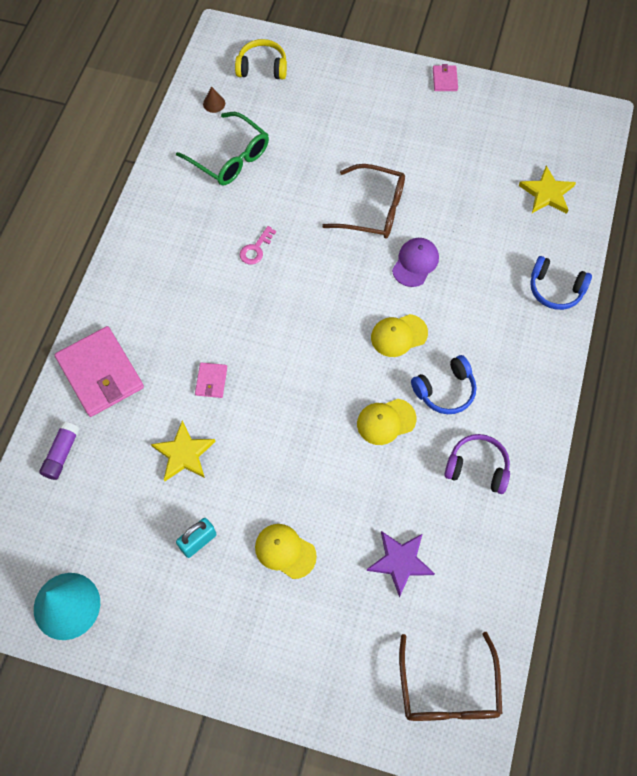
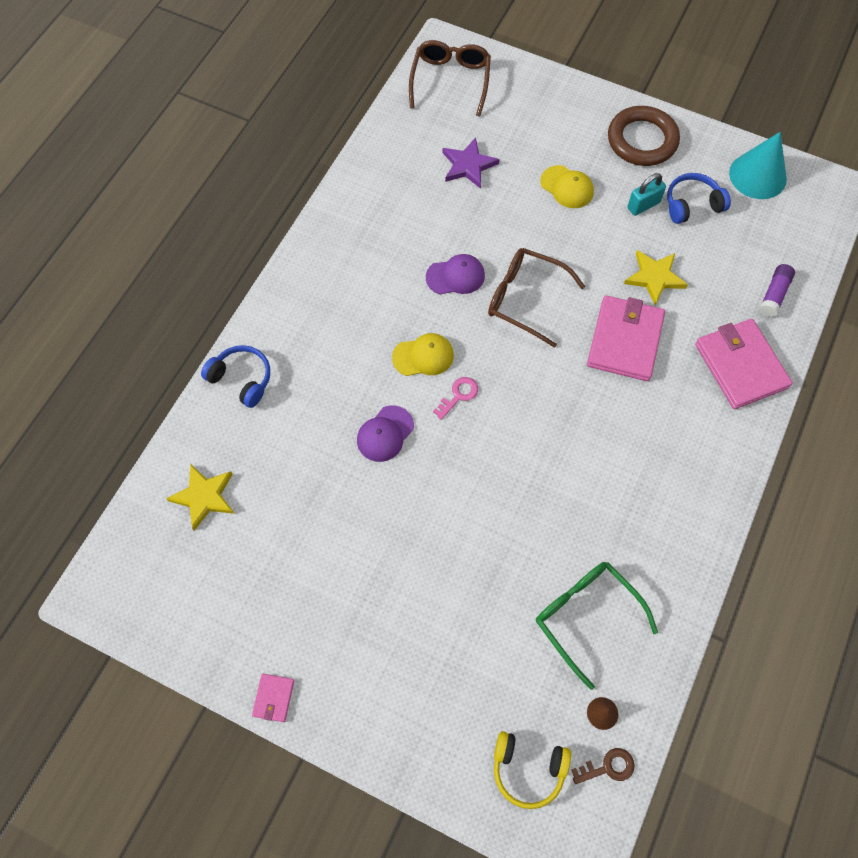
camera: 170 degrees left, 0 degrees up
pink wallet [195,362,227,398] -> pink wallet [587,295,665,381], size x2.21
pink key [240,226,276,265] -> pink key moved to [433,377,478,420]
brown glasses [322,164,405,239] -> brown glasses moved to [488,248,585,348]
yellow cap [357,399,417,445] -> purple cap [426,254,485,294]
blue headphones [411,355,477,414] -> blue headphones moved to [667,173,731,224]
purple headphones [444,434,510,494] -> none
none -> brown key [571,748,635,784]
none -> brown ring [608,106,680,166]

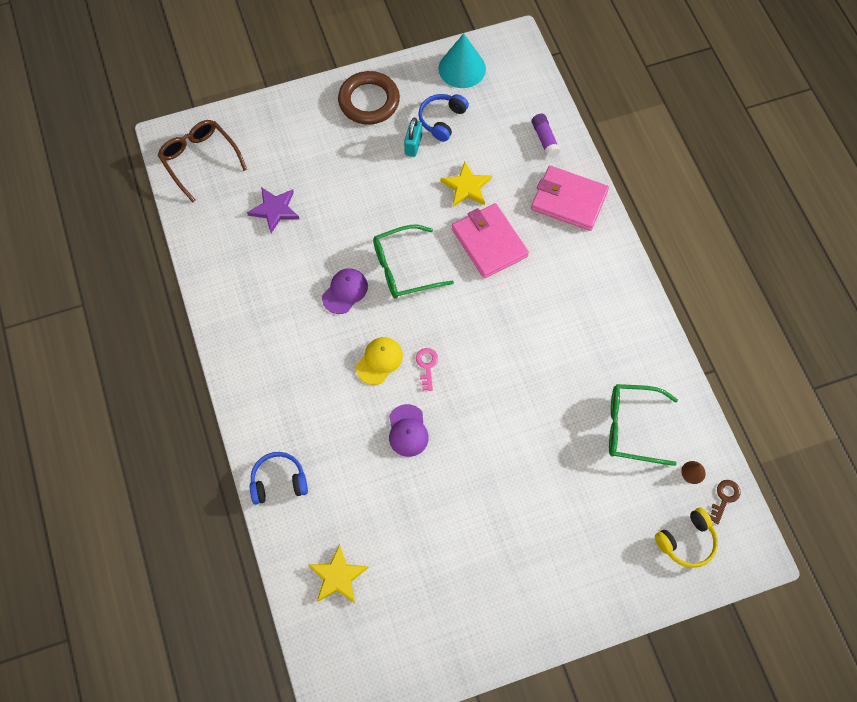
camera: 45 degrees left, 0 degrees up
pink wallet [252,674,294,722] -> none
brown glasses [488,248,585,348] -> green glasses [373,225,454,299]
yellow cap [540,165,594,208] -> none

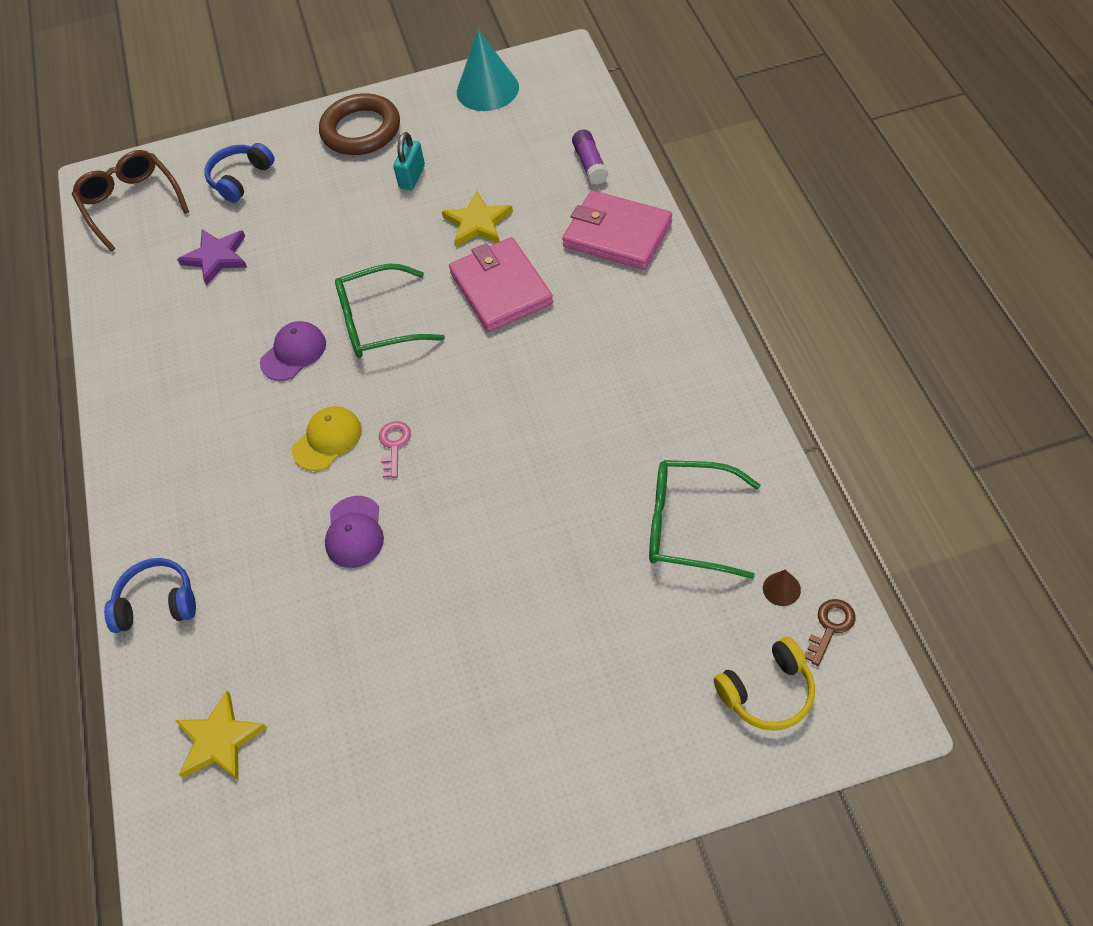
camera: 10 degrees right, 10 degrees down
blue headphones [418,94,469,142] -> blue headphones moved to [204,143,274,203]

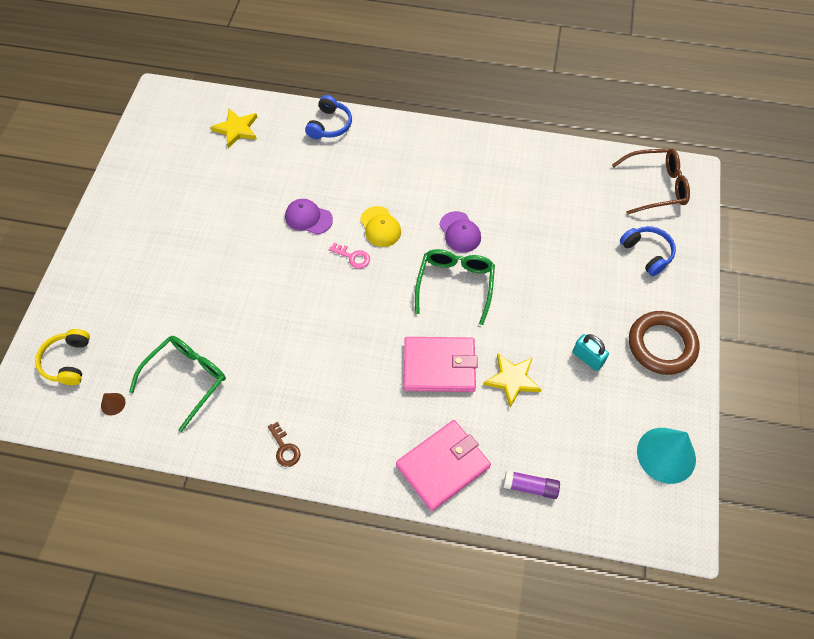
camera: 110 degrees right, 5 degrees up
purple star [177,230,247,286] -> none
brown key [804,599,856,666] -> brown key moved to [268,422,301,467]

